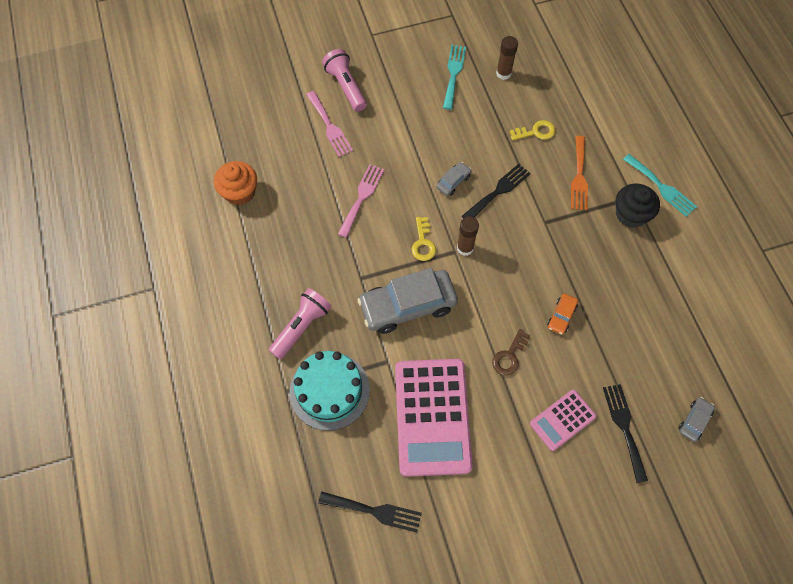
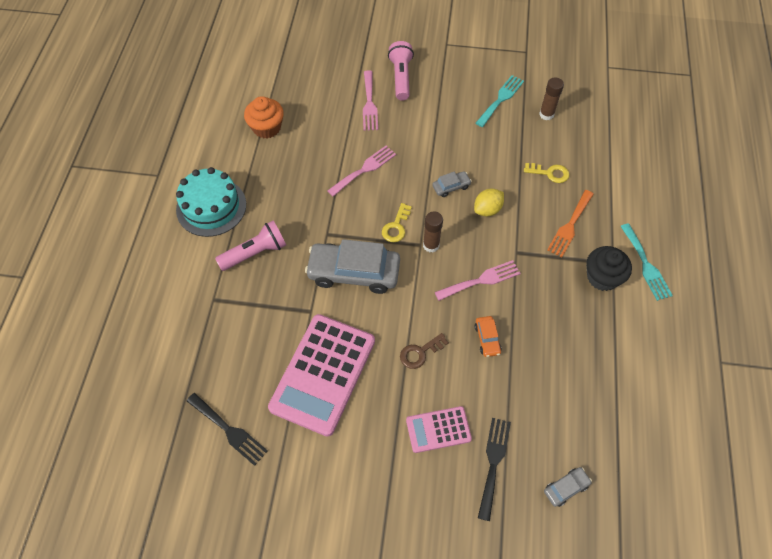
camera: 25 degrees right, 5 degrees down
turquoise cake [290,351,370,431] -> turquoise cake moved to [176,167,246,237]
black fork [462,164,531,218] -> yellow lemon [474,188,504,217]
orange car [547,294,578,335] -> orange car turned 60 degrees counterclockwise [475,316,502,357]
none -> pink fork [435,260,521,301]

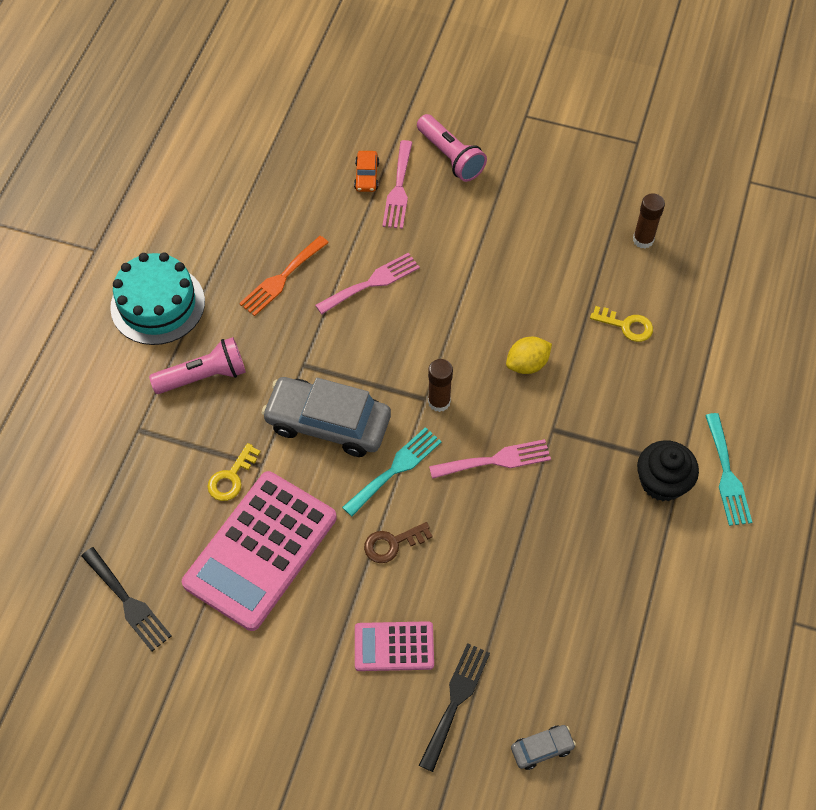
camera: 10 degrees right, 0 degrees up
orange cupcake [244,96,284,139] -> none
yellow key [382,203,412,242] -> yellow key moved to [207,443,261,501]
pink flashlight [388,41,414,101] -> pink flashlight turned 135 degrees clockwise [417,114,487,182]
grey car [432,171,472,197] -> none
orange car [475,316,502,357] -> orange car moved to [354,151,379,192]
turquoise fork [476,75,524,127] -> turquoise fork moved to [342,427,442,516]
orange fork [547,190,594,257] -> orange fork moved to [239,236,329,316]

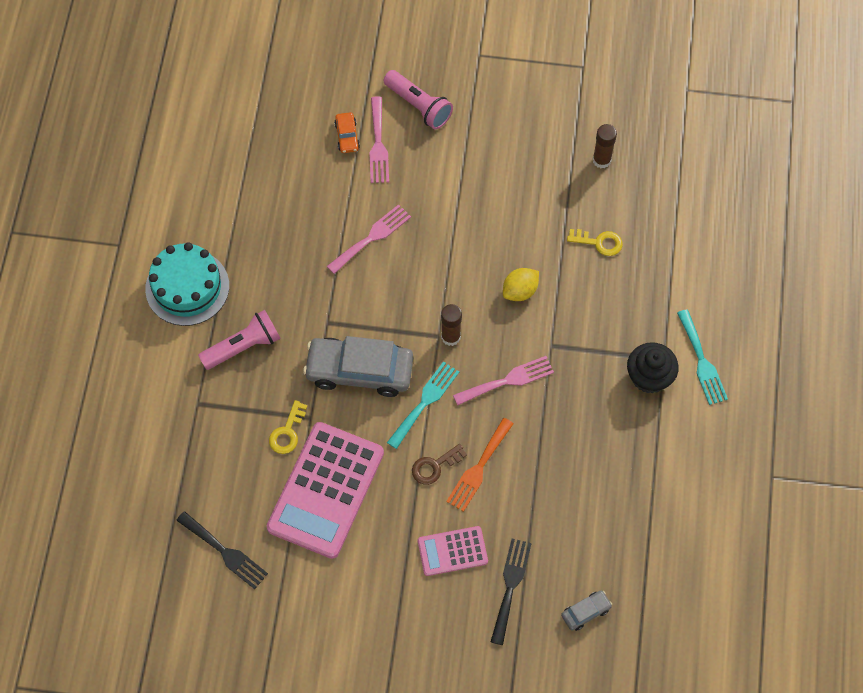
camera: 10 degrees left, 5 degrees up
orange fork [239,236,329,316] -> orange fork moved to [446,418,514,512]

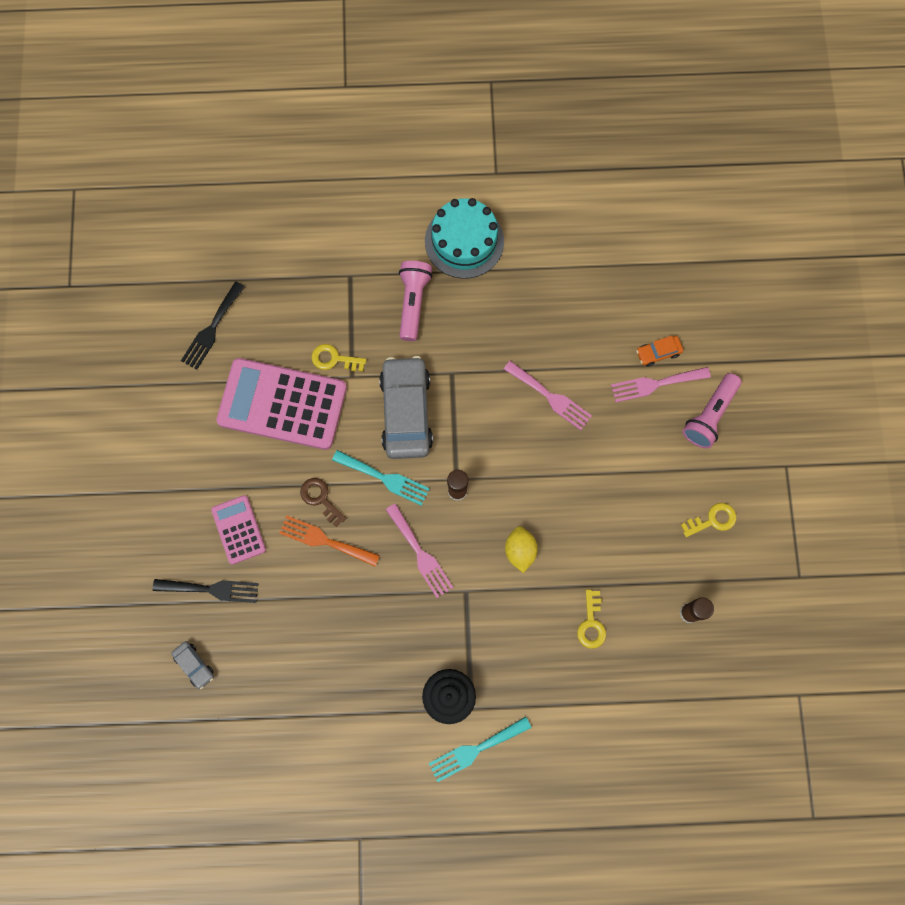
camera: 80 degrees right, 10 degrees up
pink flashlight [198,310,281,370] -> pink flashlight turned 135 degrees counterclockwise [399,261,432,341]
yellow lemon [503,268,539,301] -> yellow lemon turned 45 degrees clockwise [505,526,538,573]
none -> yellow key [681,503,736,537]

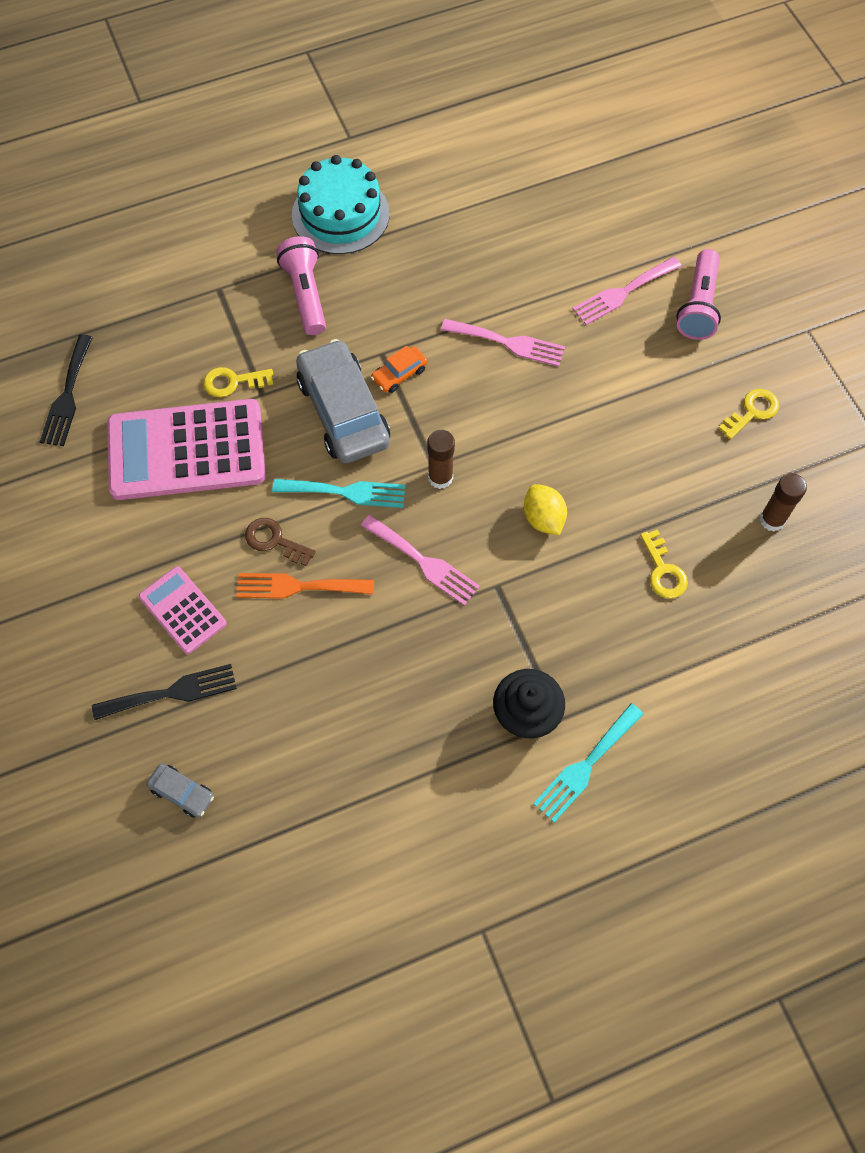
camera: 20 degrees left, 10 degrees down
orange car [636,336,683,367] -> orange car moved to [371,346,428,393]

